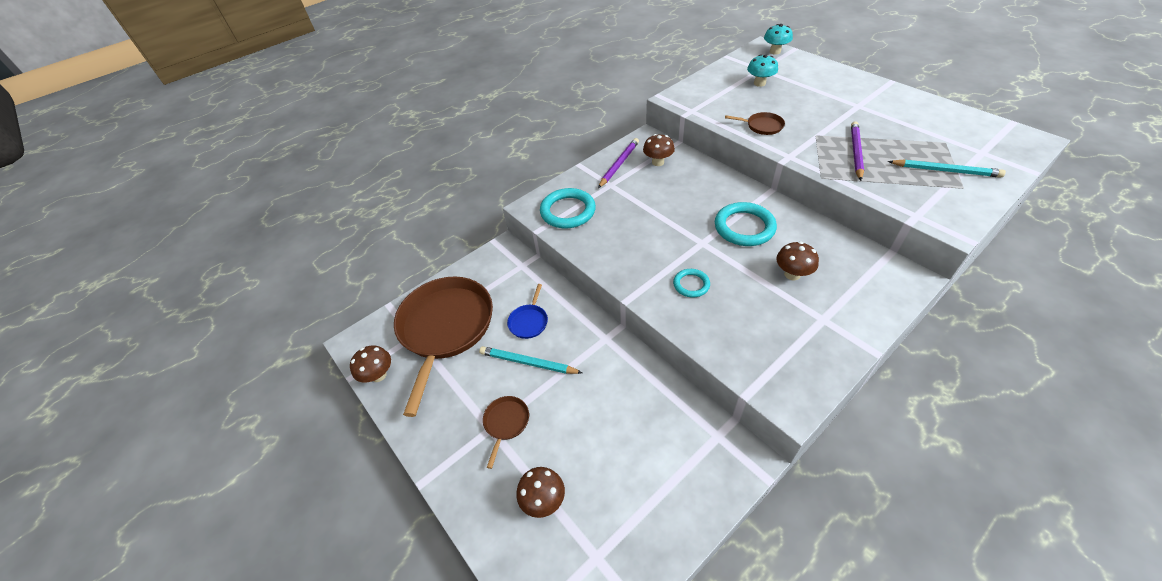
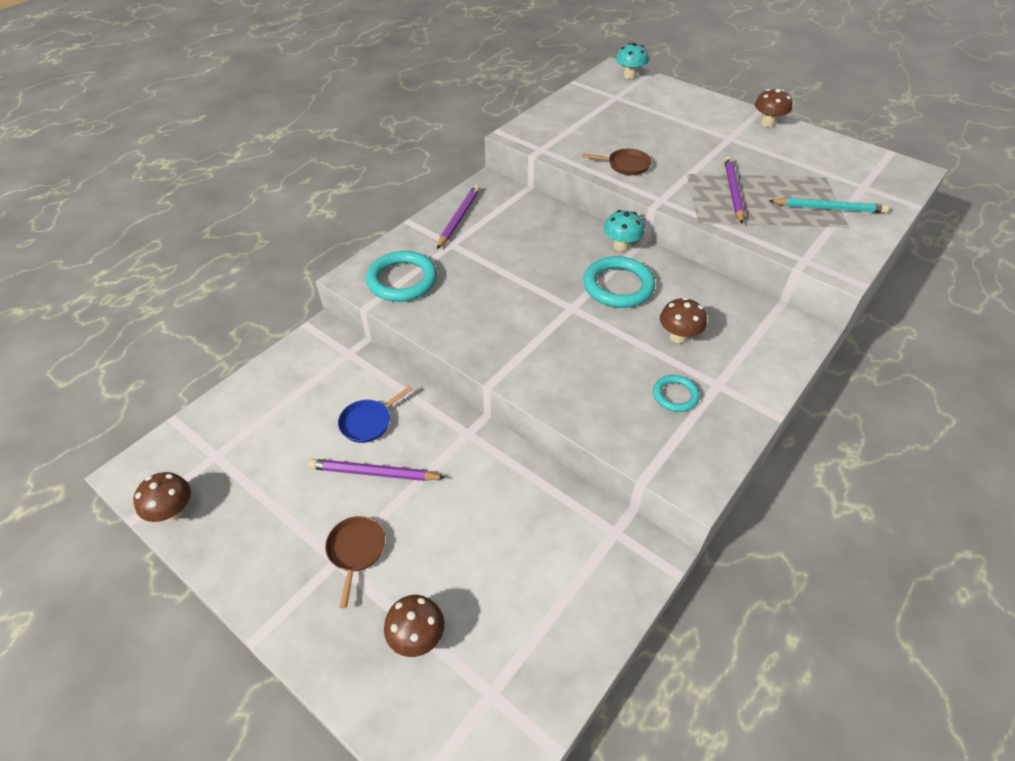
camera: 15 degrees left, 0 degrees up
brown pan [394,276,493,417] -> none
turquoise pencil [479,346,582,374] -> purple pencil [308,459,446,481]
blue pan [507,284,548,339] -> blue pan turned 45 degrees clockwise [338,386,413,443]
brown mushroom [643,134,675,166] -> brown mushroom moved to [755,89,792,127]
turquoise ring [673,269,710,297] -> turquoise ring moved to [653,375,700,412]
turquoise mushroom [747,54,778,87] -> turquoise mushroom moved to [604,210,644,251]

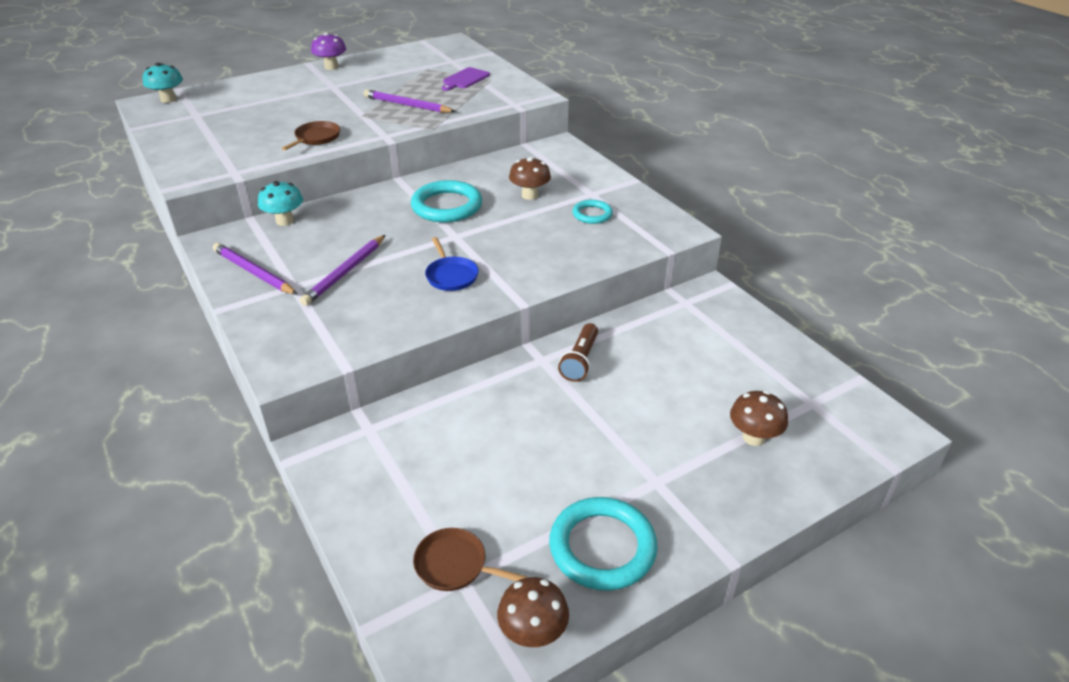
camera: 70 degrees left, 10 degrees down
purple pencil [308,459,446,481] -> purple pencil moved to [300,235,385,306]
brown pan [325,516,385,608] -> brown pan moved to [413,528,527,591]
blue pan [338,386,413,443] -> blue pan moved to [425,237,479,291]
turquoise ring [366,251,437,302] -> turquoise ring moved to [549,497,658,591]
turquoise mushroom [604,210,644,251] -> turquoise mushroom moved to [258,181,303,226]
brown mushroom [755,89,792,127] -> purple mushroom [311,32,346,70]
turquoise pencil [769,198,889,213] -> purple cutting board [442,67,490,91]
none -> brown flashlight [558,323,598,382]

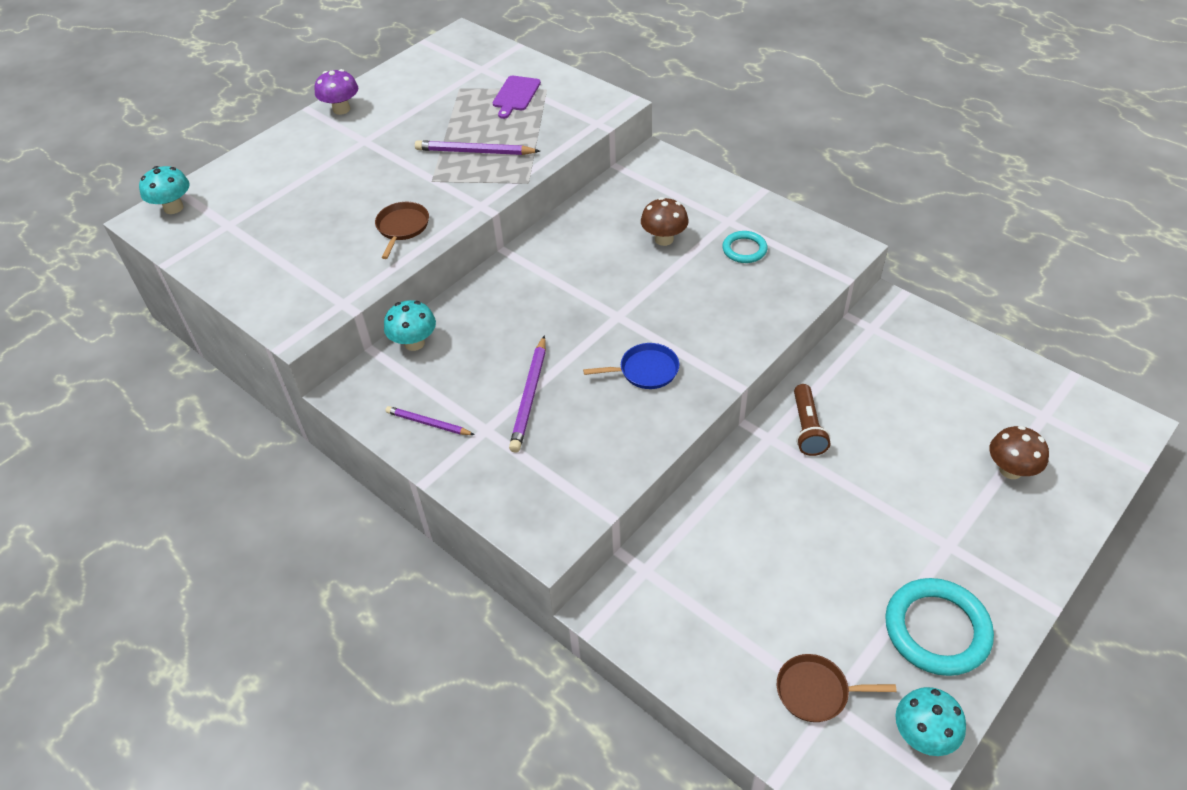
camera: 15 degrees left, 10 degrees up
purple pencil [213,243,298,295] -> purple pencil [385,406,475,435], size x0.64
turquoise ring [411,180,482,223] -> none
blue pan [425,237,479,291] -> blue pan turned 60 degrees counterclockwise [583,343,679,389]
brown mushroom [497,577,569,647] -> turquoise mushroom [895,687,966,756]

